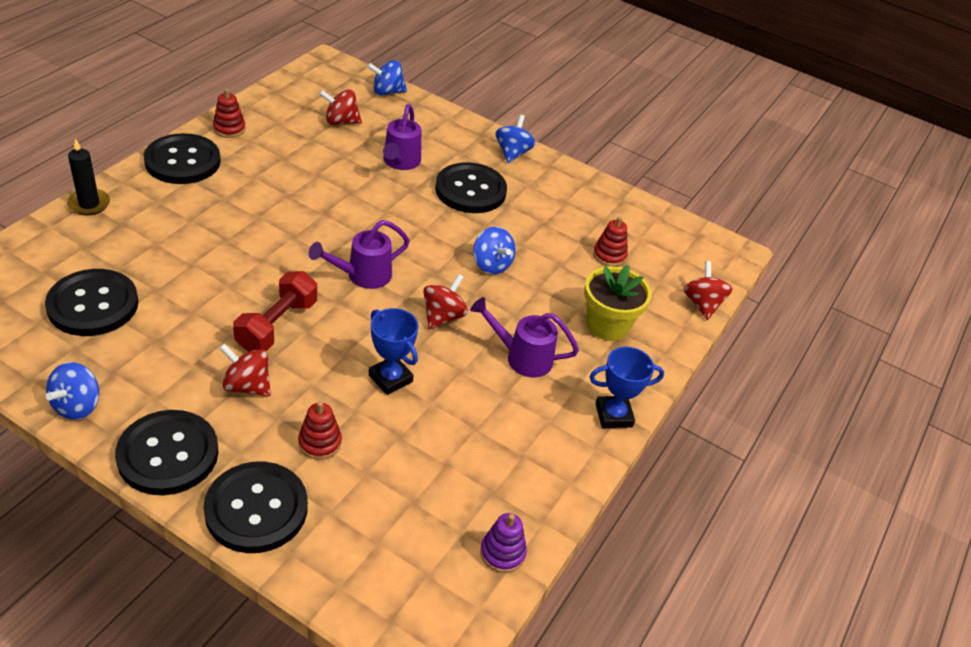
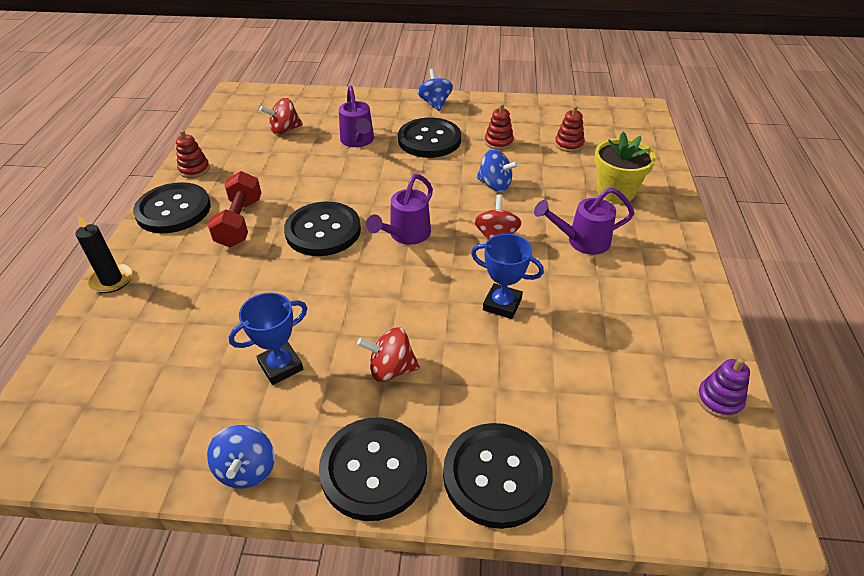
camera: 20 degrees left, 0 degrees up
black button [45,269,139,336] -> black button moved to [284,202,361,256]
red dumbbell [233,271,317,352] -> red dumbbell moved to [208,171,261,247]
red stacking toy [298,401,342,460] -> red stacking toy moved to [485,104,514,150]
blue spinning top [367,60,407,96] -> none
blue trophy [590,347,664,428] -> blue trophy moved to [229,293,307,385]
red spinning top [684,261,732,320] -> none

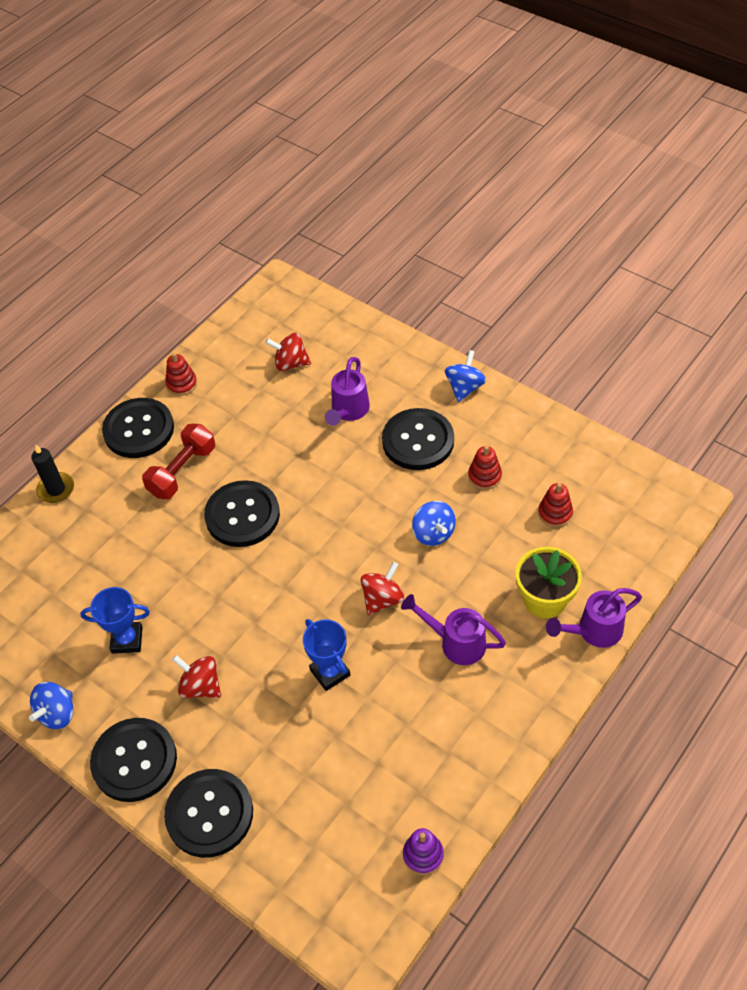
camera: 35 degrees right, 10 degrees up
purple watering can [366,174,433,245] -> purple watering can moved to [546,588,642,648]

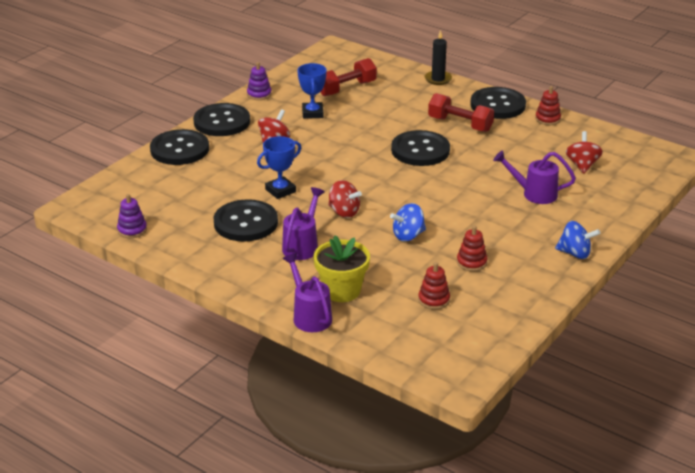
camera: 85 degrees right, 20 degrees down
blue spinning top [29,682,73,729] -> purple stacking toy [247,62,272,100]
black button [382,408,454,470] -> black button moved to [213,199,278,242]
none -> red dumbbell [321,58,377,96]

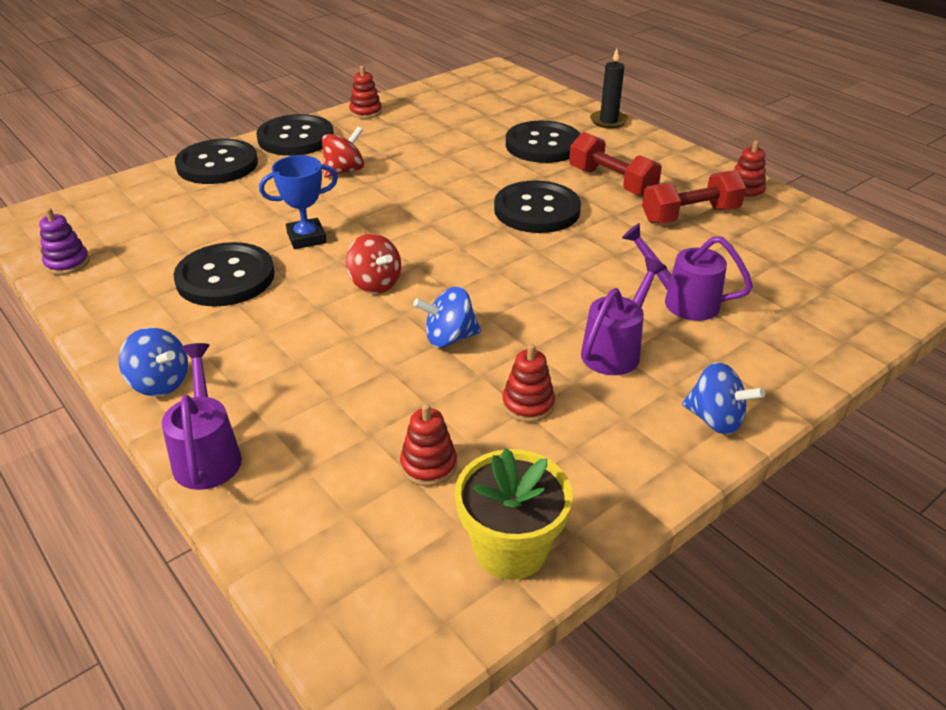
camera: 15 degrees right, 5 degrees up
purple stacking toy [247,62,272,100] -> red stacking toy [349,66,382,119]
purple watering can [282,187,325,260] -> purple watering can moved to [581,258,667,375]
blue trophy [297,63,327,119] -> none
yellow flower pot [314,236,370,302] -> yellow flower pot moved to [455,448,573,580]
red dumbbell [321,58,377,96] -> red dumbbell moved to [642,170,746,224]
black button [470,87,526,119] -> black button moved to [506,121,580,163]
red spinning top [566,131,603,174] -> none
none -> blue spinning top [119,327,188,396]

